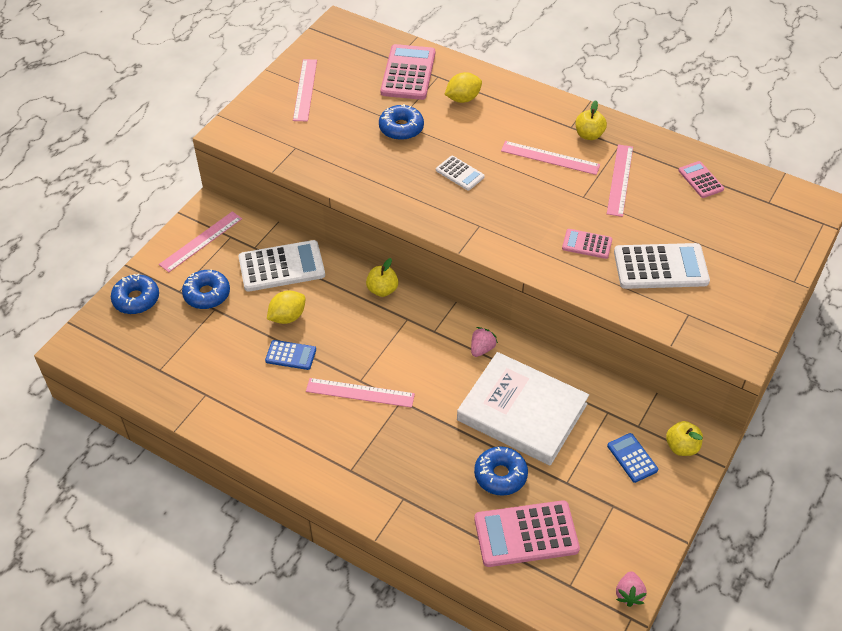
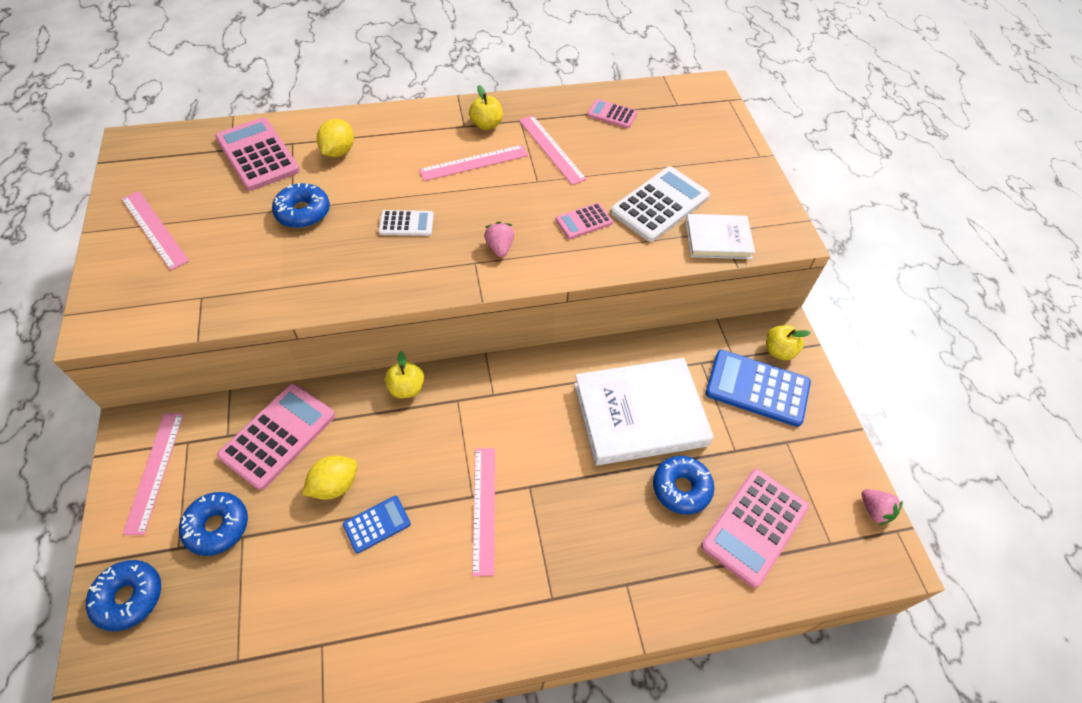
camera: 45 degrees left, 5 degrees up
white calculator [238,240,325,292] -> pink calculator [217,384,335,490]
yellow lemon [267,291,306,324] -> yellow lemon turned 45 degrees clockwise [302,455,358,500]
pink ruler [306,378,415,408] -> pink ruler turned 60 degrees counterclockwise [472,448,495,576]
pink strawberry [471,327,498,357] -> pink strawberry moved to [484,222,514,257]
blue calculator [607,433,658,483] -> blue calculator [705,350,811,427], size x1.86
none -> white book [685,214,755,259]

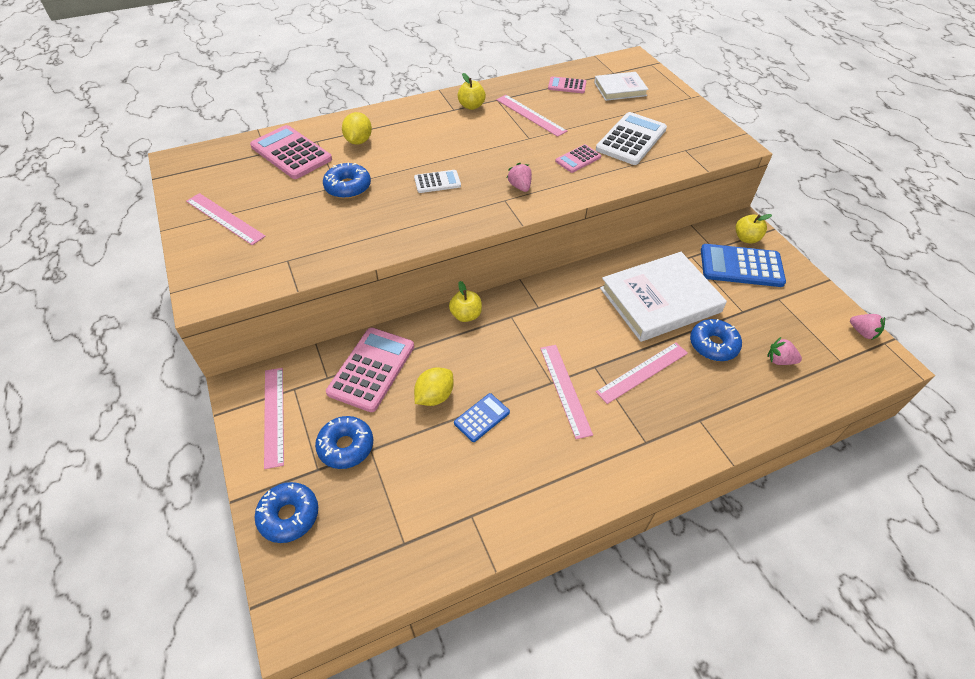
camera: 10 degrees left, 5 degrees down
pink ruler [419,145,528,181] -> pink ruler moved to [596,343,688,404]
white book [685,214,755,259] -> white book moved to [594,72,649,101]
pink calculator [701,469,809,588] -> pink strawberry [767,337,802,365]

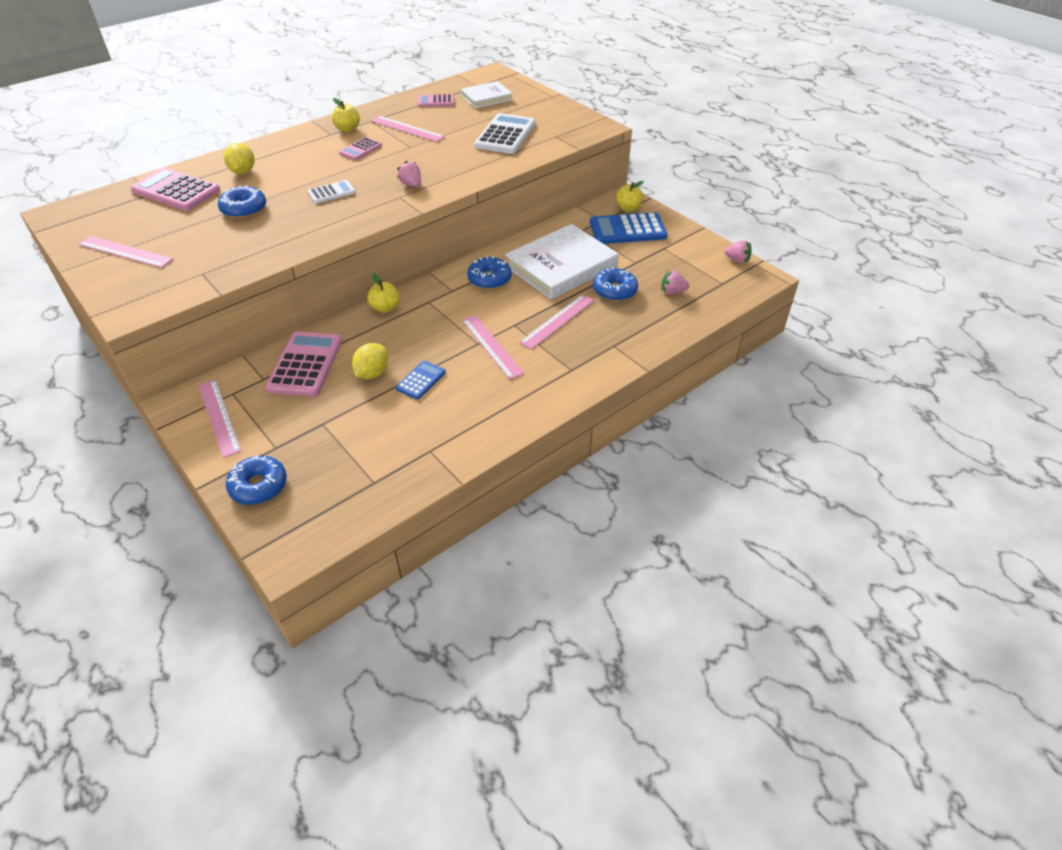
camera: 15 degrees left, 5 degrees down
blue donut [315,416,373,469] -> blue donut moved to [467,256,512,289]
pink calculator [555,144,601,173] -> pink calculator moved to [339,137,382,160]

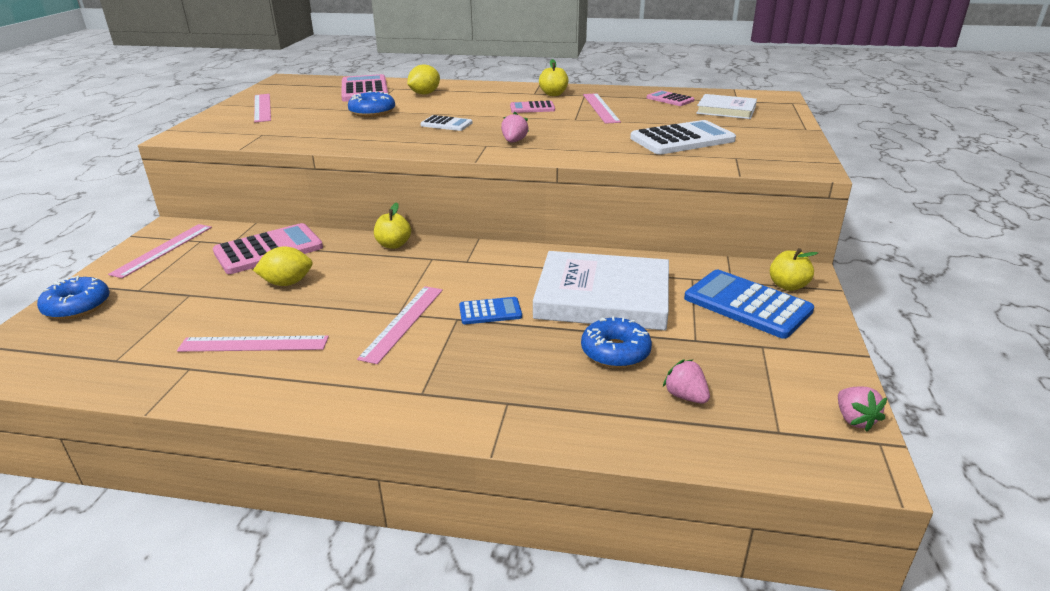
camera: 50 degrees right, 15 degrees down
blue calculator [396,361,446,400] -> blue calculator moved to [459,297,522,324]
blue donut [467,256,512,289] -> none
pink ruler [519,295,594,350] -> pink ruler moved to [177,335,329,352]

